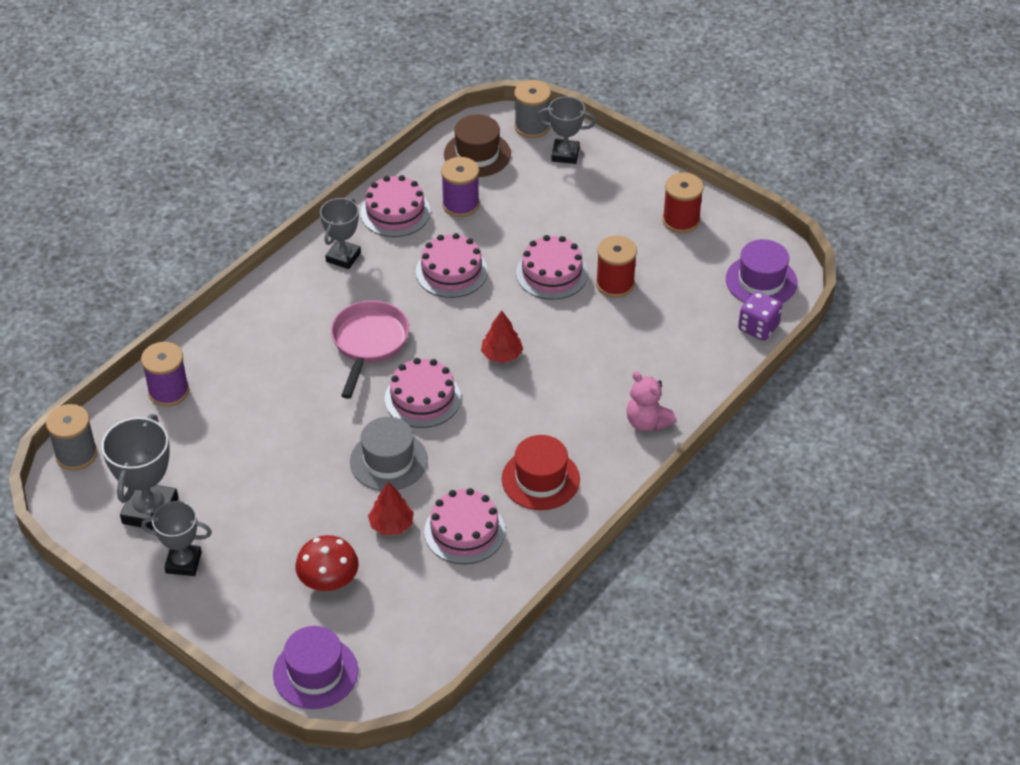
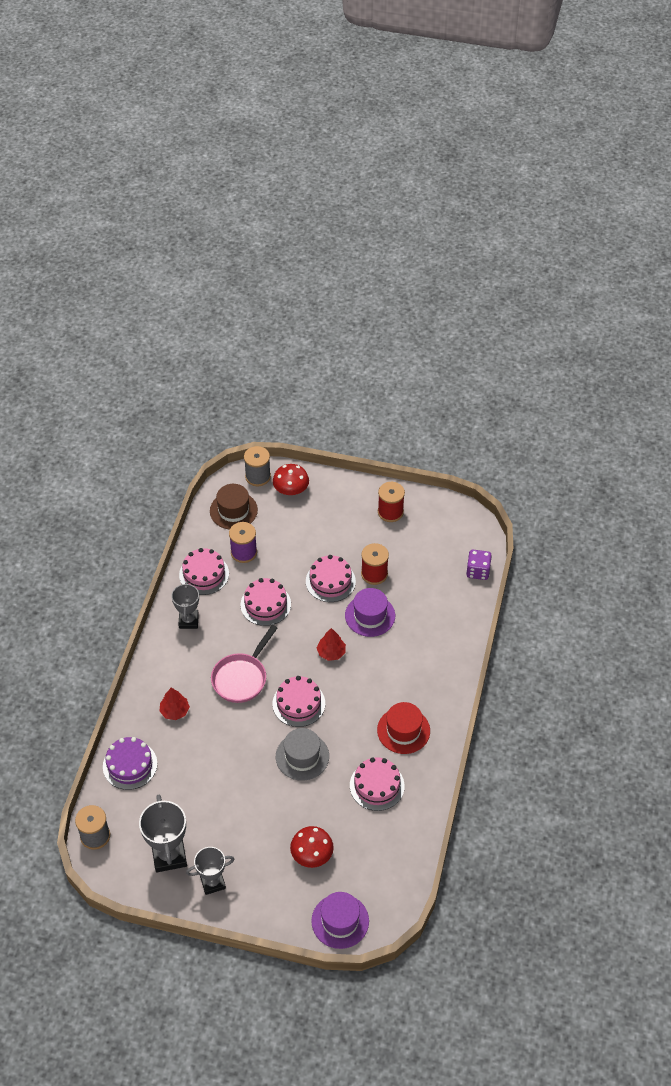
camera: 25 degrees left, 5 degrees up
purple spool [141,342,189,407] -> purple cake [103,737,157,790]
pink pan [331,300,409,399] -> pink pan turned 135 degrees counterclockwise [211,625,277,703]
red tree [368,481,414,535] -> red tree moved to [159,688,190,720]
grey trophy [537,96,596,164] -> red mushroom [273,464,309,495]
pink teddy bear [626,371,676,431] -> none
purple hat [726,239,798,303] -> purple hat moved to [345,588,395,637]

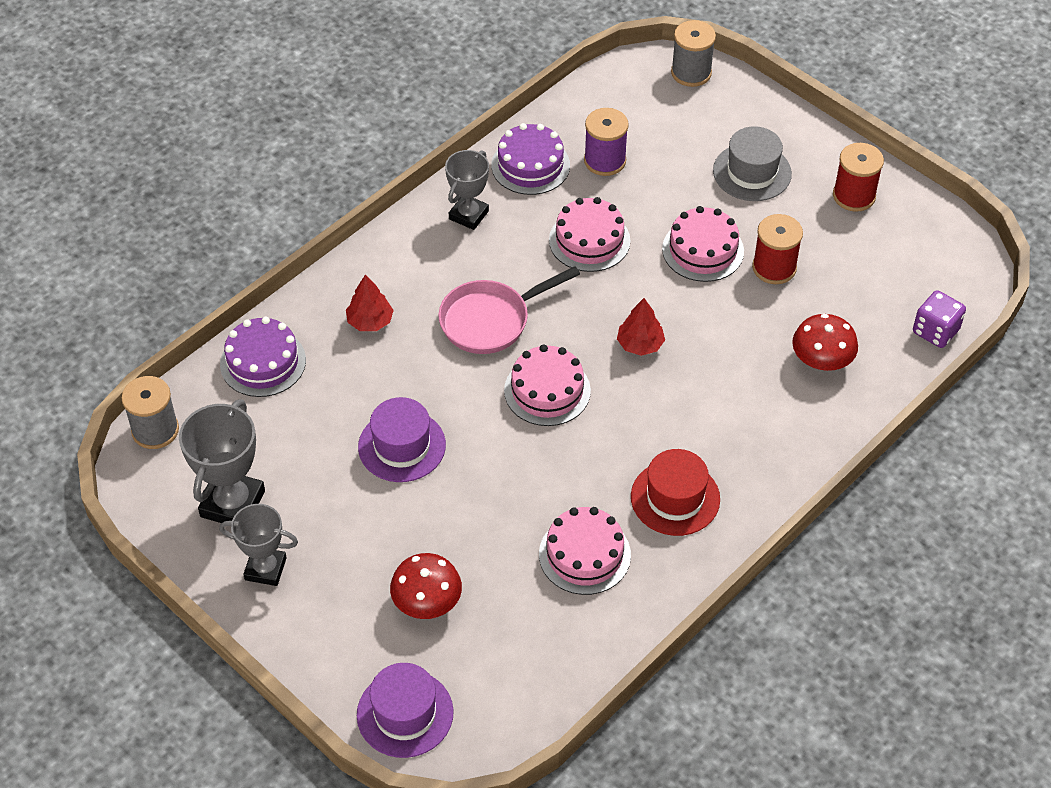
camera: 30 degrees right, 0 degrees up
pink cake [179,548,229,595] -> purple cake [491,123,570,195]
brown hat [210,484,258,530] -> none
red mushroom [273,464,309,495] -> red mushroom moved to [792,314,858,371]
grey hat [276,728,329,781] -> grey hat moved to [713,126,792,201]
purple hat [345,588,395,637] -> purple hat moved to [358,397,446,482]

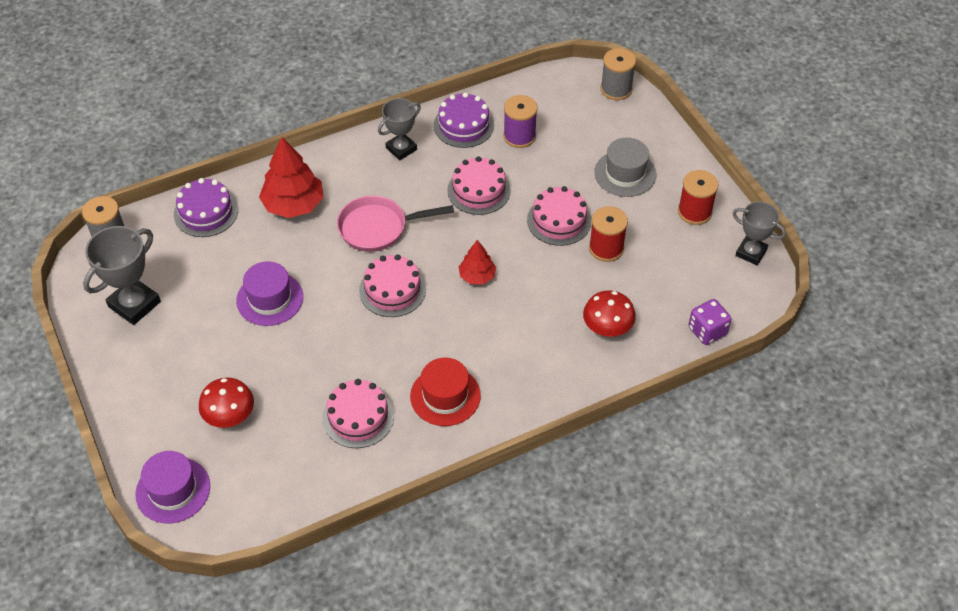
camera: 20 degrees right, 0 degrees up
grey trophy [219,504,298,586] -> grey trophy moved to [733,202,786,265]
red tree [346,275,394,331] -> red tree [259,137,324,218], size x1.77

